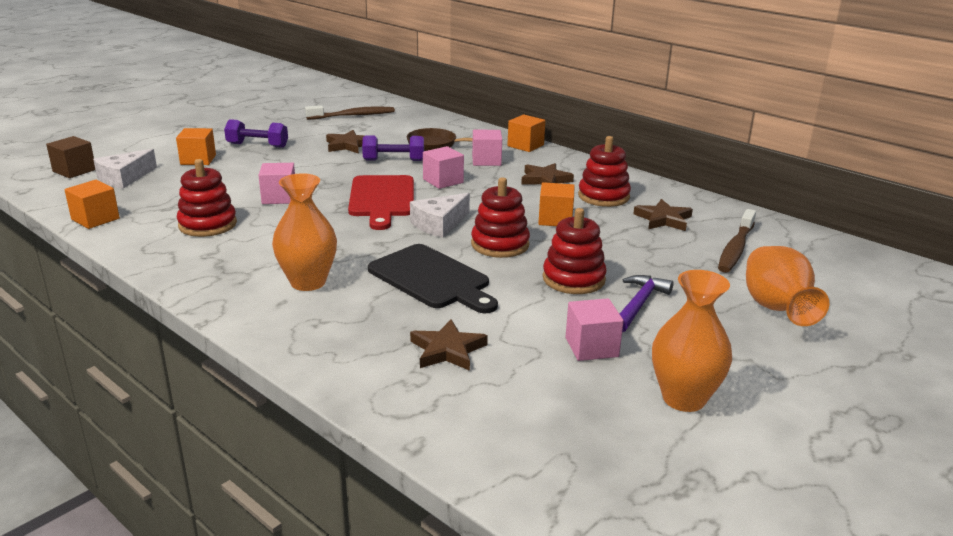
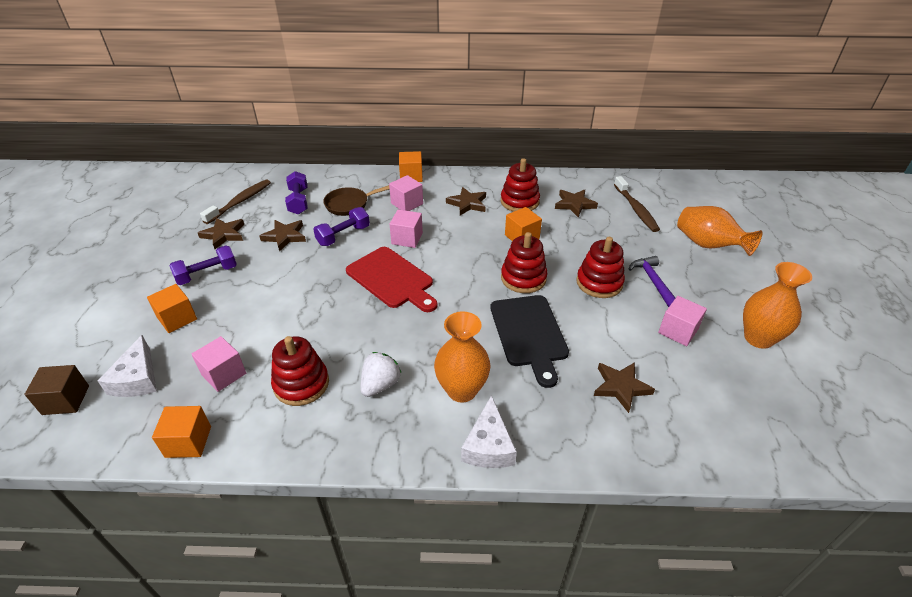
camera: 40 degrees left, 15 degrees up
pink cube [259,163,295,204] -> pink cube moved to [192,336,246,392]
black cutting board [368,244,498,313] -> black cutting board turned 75 degrees clockwise [490,295,569,388]
white cheese [410,193,470,238] -> white cheese moved to [461,395,517,468]
none -> brown star [198,218,244,249]
none -> purple dumbbell [285,171,307,215]
none -> white strawberry [361,352,401,397]

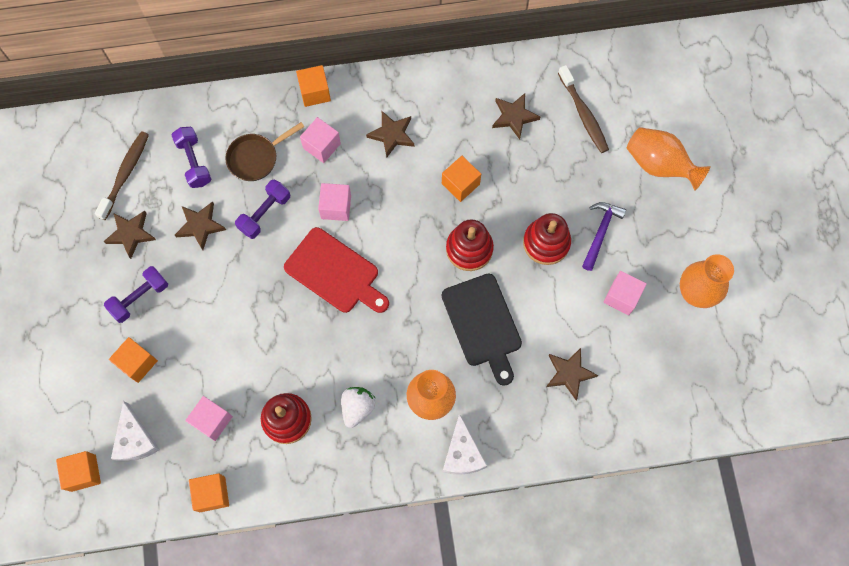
camera: 10 degrees left, 30 degrees up
brown cube [24,365,89,415] -> orange cube [56,451,101,492]
red stacking toy [501,158,540,212] -> none
purple hammer [629,256,675,307] -> purple hammer turned 45 degrees clockwise [582,202,626,271]

